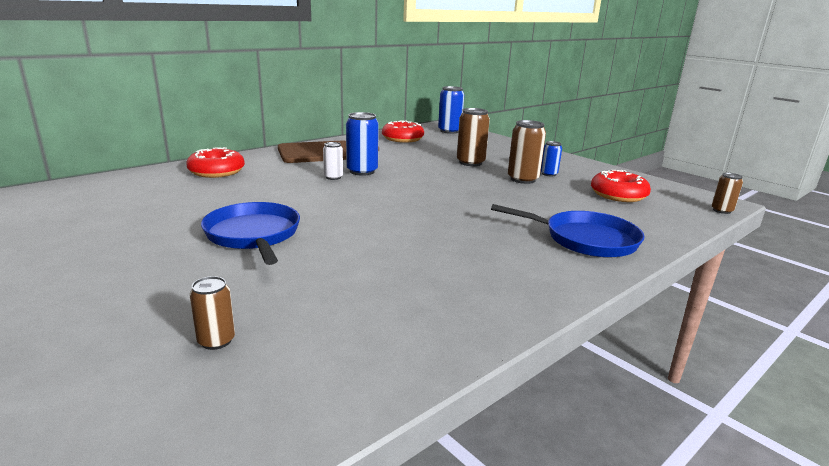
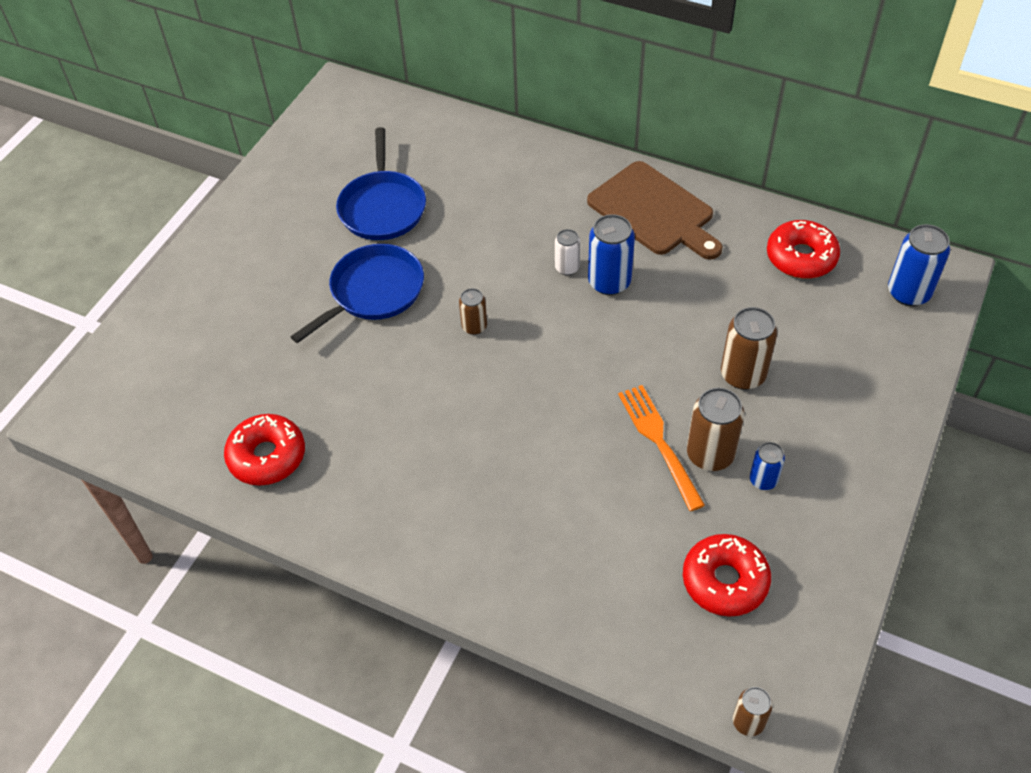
camera: 70 degrees right, 30 degrees up
red donut [186,147,245,178] -> red donut moved to [224,414,305,486]
brown can [190,276,235,350] -> brown can moved to [459,288,487,335]
blue pan [491,204,644,258] -> blue pan moved to [336,127,426,240]
none -> orange fork [618,385,705,511]

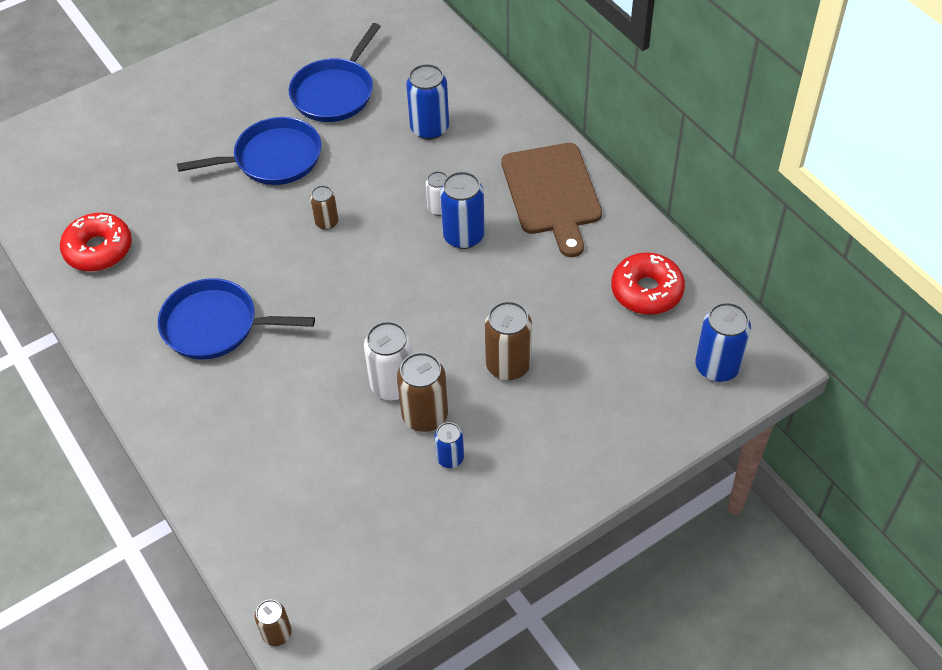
camera: 30 degrees right, 0 degrees up
orange fork [618,385,705,511] -> white can [364,321,413,400]
red donut [683,534,771,617] -> none
none -> blue pan [158,278,315,359]
none -> blue can [406,64,449,140]

